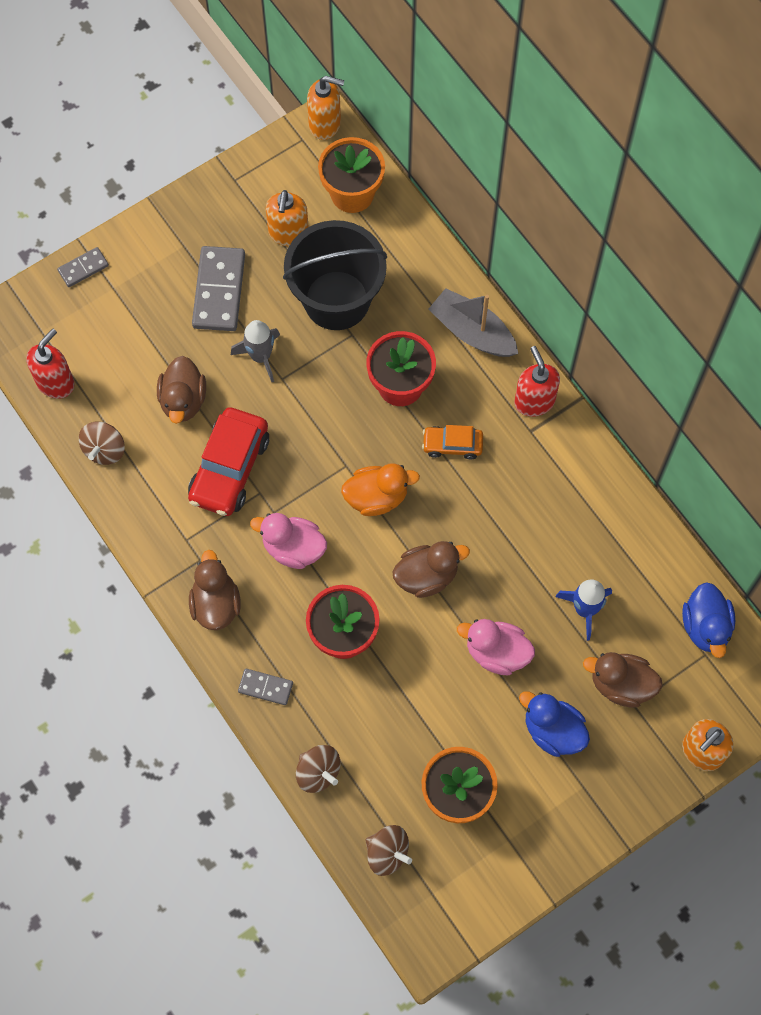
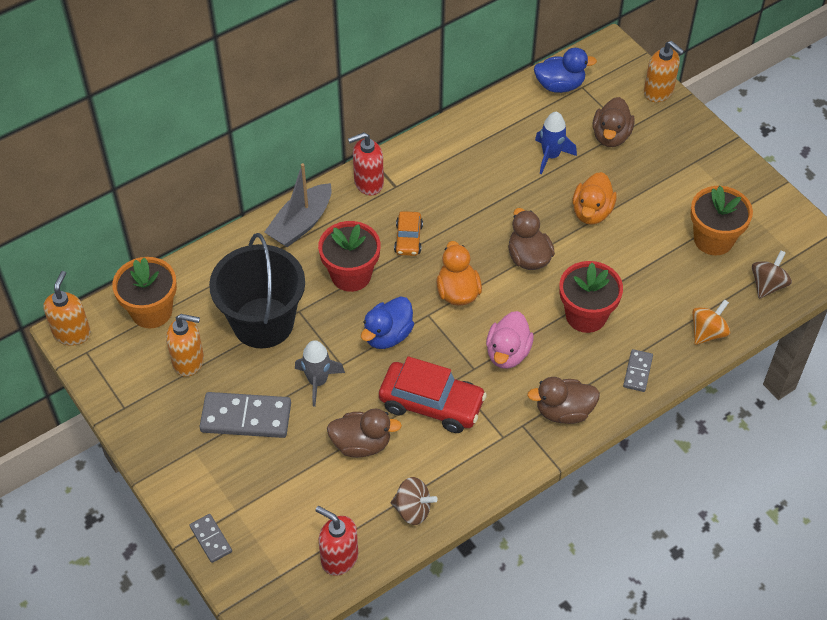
camera: 90 degrees left, 15 degrees down
brown spinning top [296,745,340,793] -> orange spinning top [692,299,730,345]
pink duck [457,619,535,675] -> orange duck [573,172,617,225]
blue duck [519,691,590,757] -> blue duck moved to [361,296,414,349]

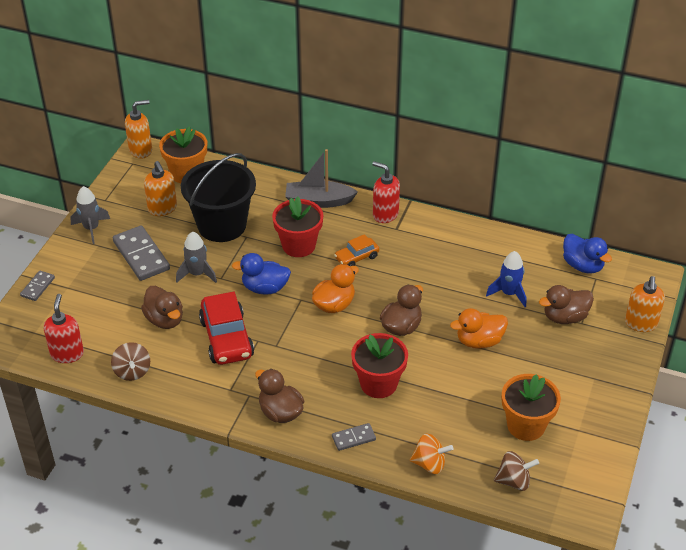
camera: 55 degrees right, 10 degrees down
pink duck [486,311,534,369] -> none
none -> grey rocket [70,186,110,244]

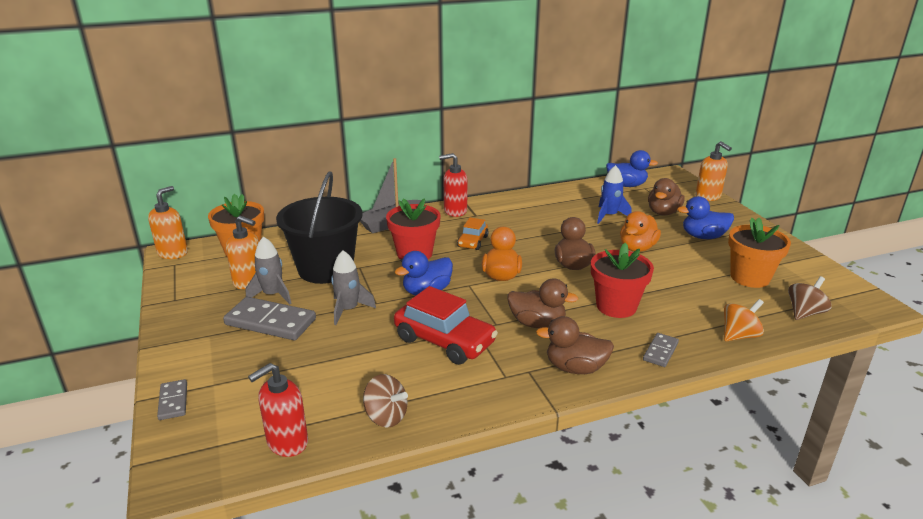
camera: 40 degrees left, 15 degrees down
red soap dispenser [44,294,84,363] -> red soap dispenser turned 90 degrees counterclockwise [248,363,308,457]
grey rocket [70,186,110,244] -> grey rocket moved to [246,237,292,304]
brown duck [141,286,183,329] -> brown duck moved to [507,278,578,328]
none -> blue duck [677,196,734,239]

